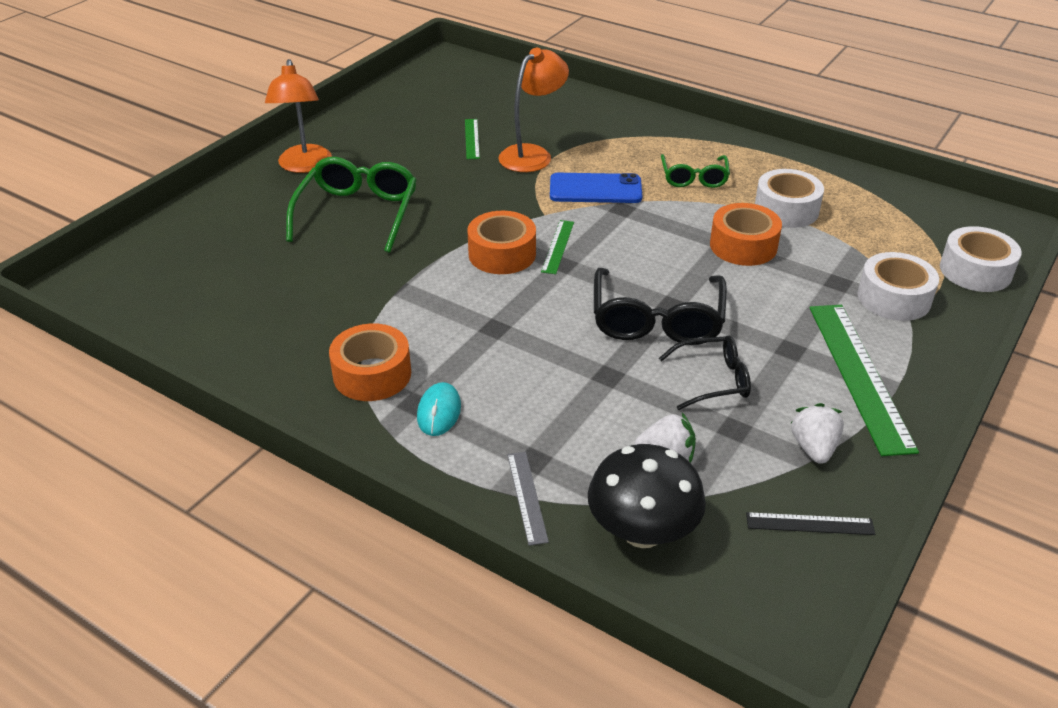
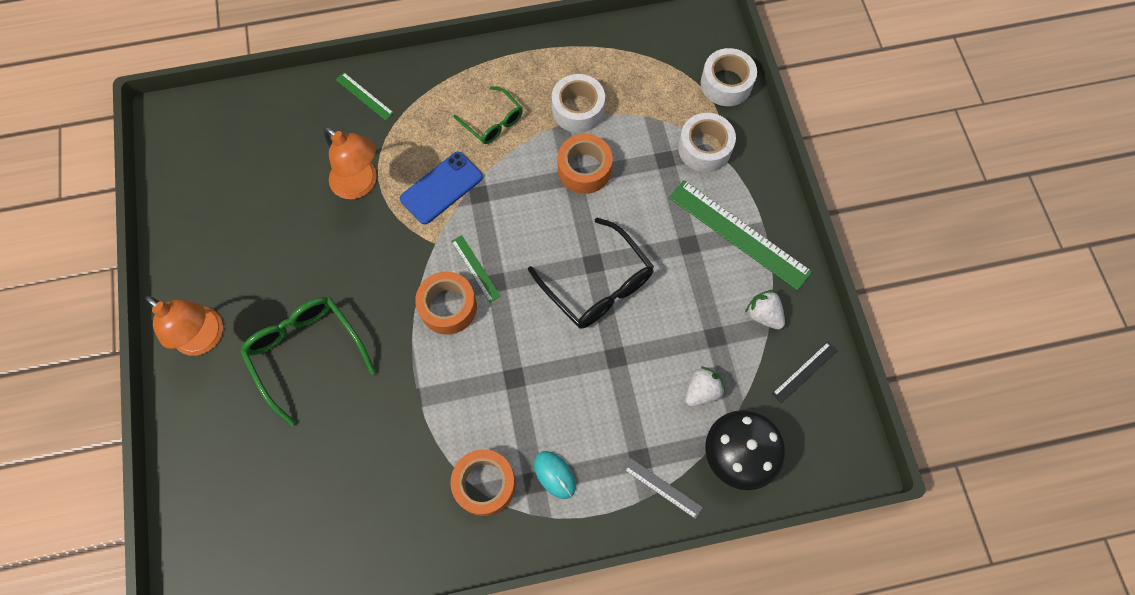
camera: 45 degrees left, 30 degrees up
green ruler [465,119,480,159] -> green ruler moved to [336,72,394,120]
orange lamp [499,48,569,172] -> orange lamp turned 135 degrees clockwise [323,127,377,199]
black glasses [659,335,751,410] -> none

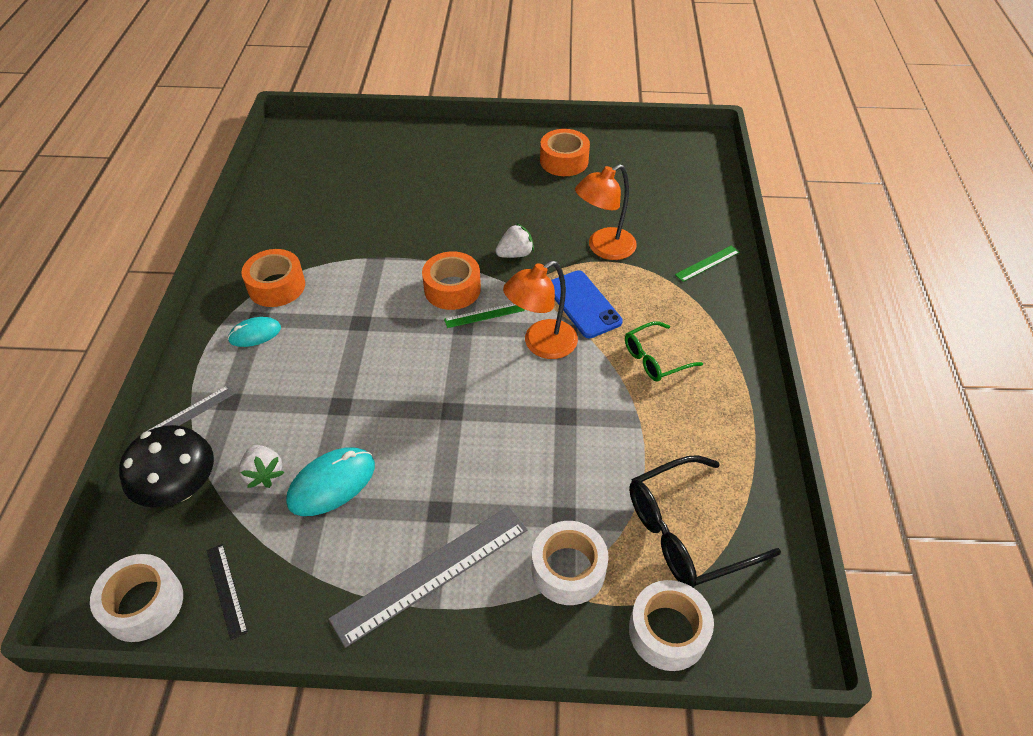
camera: 105 degrees right, 20 degrees down
orange lamp [145,296,223,356] -> orange lamp moved to [503,260,578,359]
green glasses [240,297,376,426] -> none
black glasses [528,218,654,329] -> black glasses moved to [629,455,781,588]
white tape [552,74,605,133] -> white tape moved to [90,554,183,642]
orange tape [557,134,613,194] -> orange tape moved to [540,129,590,176]
green ruler [669,180,812,291] -> grey ruler [329,506,528,648]
white strawberry [745,290,785,329] -> white strawberry moved to [496,223,534,258]
none -> turquoise mouse [286,447,375,516]

